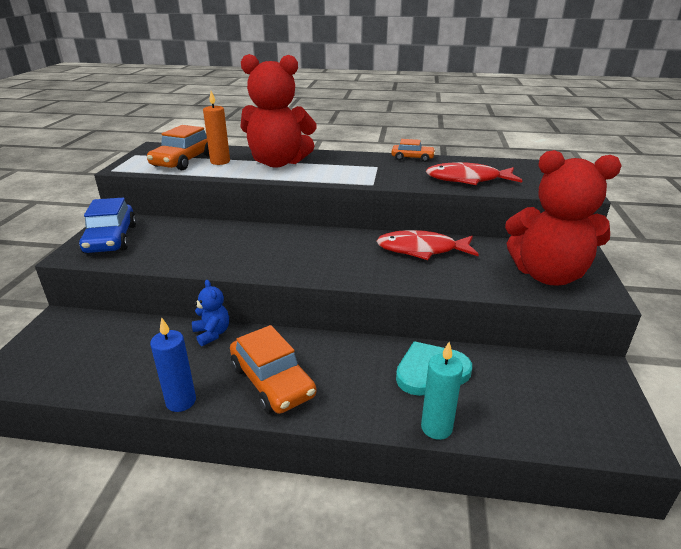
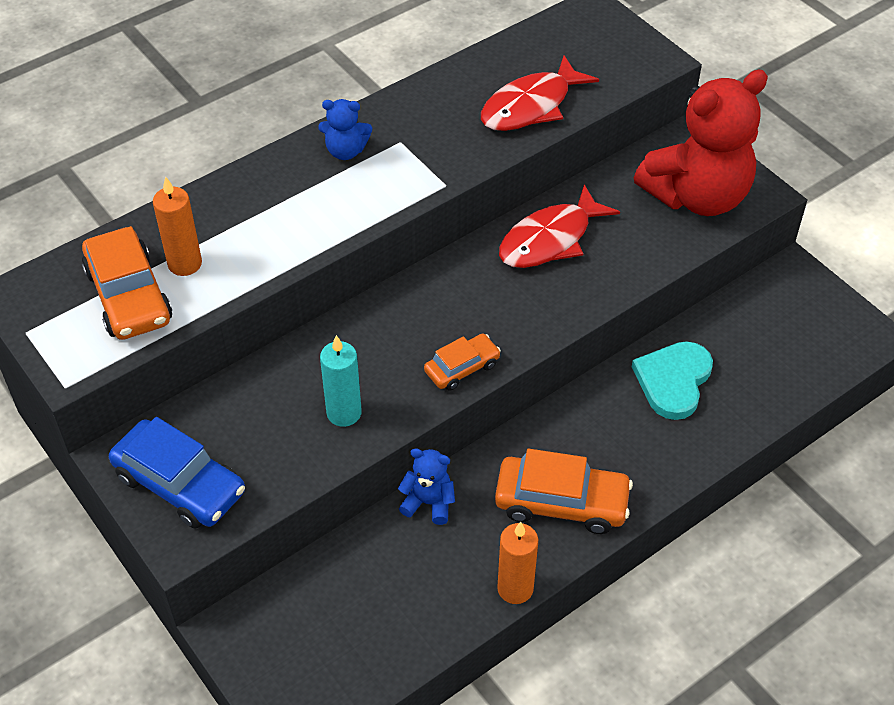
camera: 45 degrees left, 20 degrees up
blue candle [150,317,196,412] -> orange candle [497,522,538,604]
red teddy bear [240,54,317,167] -> none
orange car [391,139,435,162] -> orange car moved to [424,334,501,391]
turquoise candle [421,342,463,440] -> turquoise candle moved to [320,335,362,427]
none -> blue teddy bear [318,99,372,160]

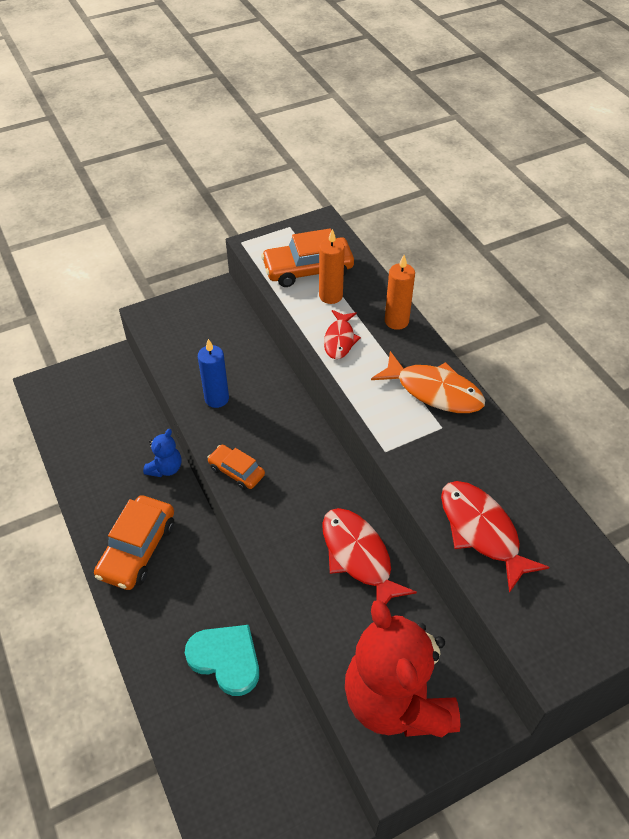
camera: 100 degrees right, 0 degrees up
blue car [109,417,245,529] -> none
blue teddy bear [318,99,372,160] -> orange fish [371,351,485,413]
turquoise candle [320,335,362,427] -> blue candle [198,339,229,408]
orange car [424,334,501,391] -> orange car turned 150 degrees clockwise [207,445,265,490]
orange candle [497,522,538,604] -> orange candle moved to [385,255,415,330]
none -> red fish [324,310,361,359]

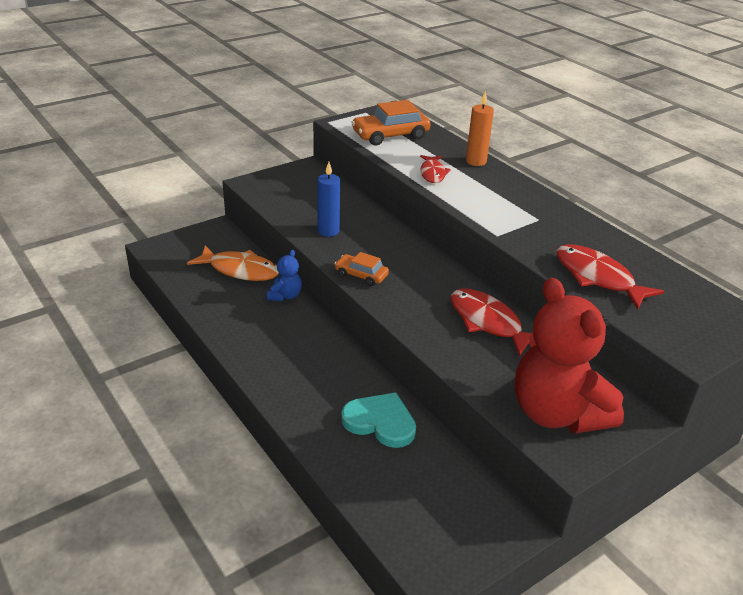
camera: 10 degrees left, 15 degrees down
orange car [94,495,174,590] -> none
orange candle [319,229,345,304] -> none
orange fish [371,351,485,413] -> orange fish moved to [187,245,279,281]

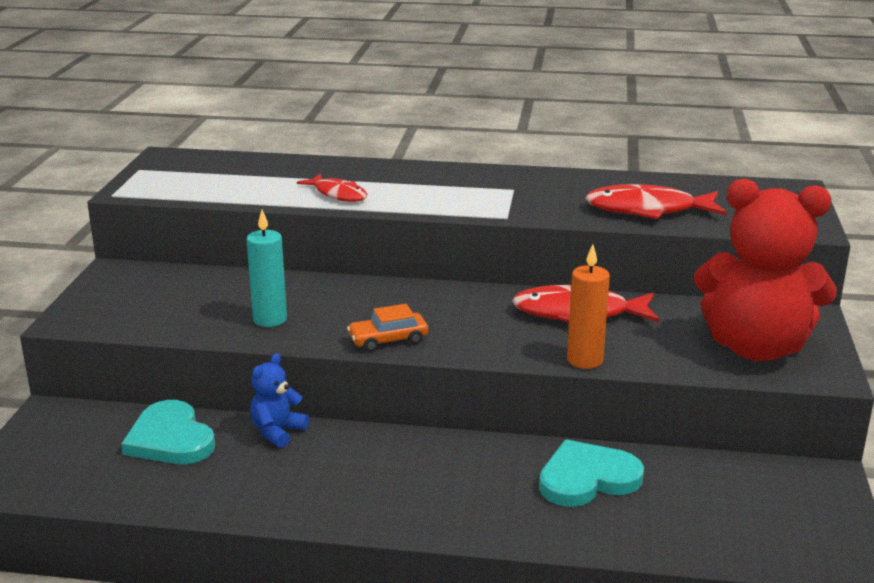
camera: 45 degrees left, 10 degrees down
orange fish [187,245,279,281] -> turquoise heart [121,400,215,464]
blue teddy bear [267,250,302,301] -> blue teddy bear turned 120 degrees counterclockwise [250,353,309,448]
blue candle [317,162,340,237] -> turquoise candle [246,210,287,327]
orange car [351,100,430,145] -> none
orange candle [466,91,494,166] -> orange candle moved to [567,244,610,369]

